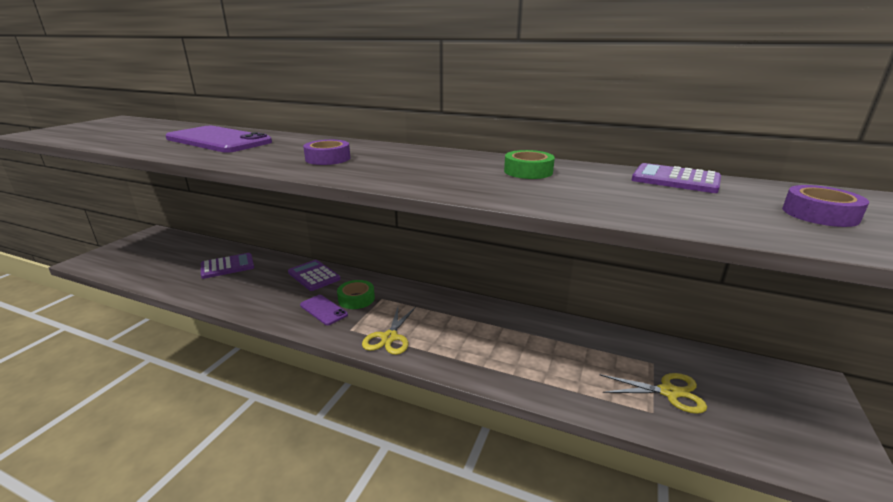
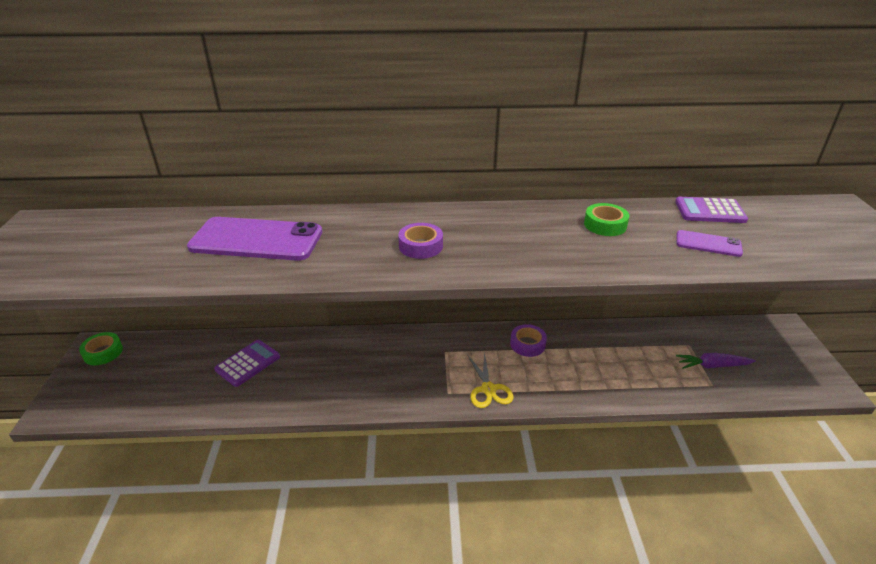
camera: 25 degrees left, 10 degrees up
purple calculator [288,260,341,291] -> none
purple phone [300,295,348,325] -> purple phone moved to [676,230,743,257]
green tape [337,280,375,309] -> green tape moved to [79,332,123,365]
yellow scissors [600,373,707,414] -> purple carrot [676,353,756,369]
purple tape [782,185,869,227] -> purple tape moved to [510,324,547,357]

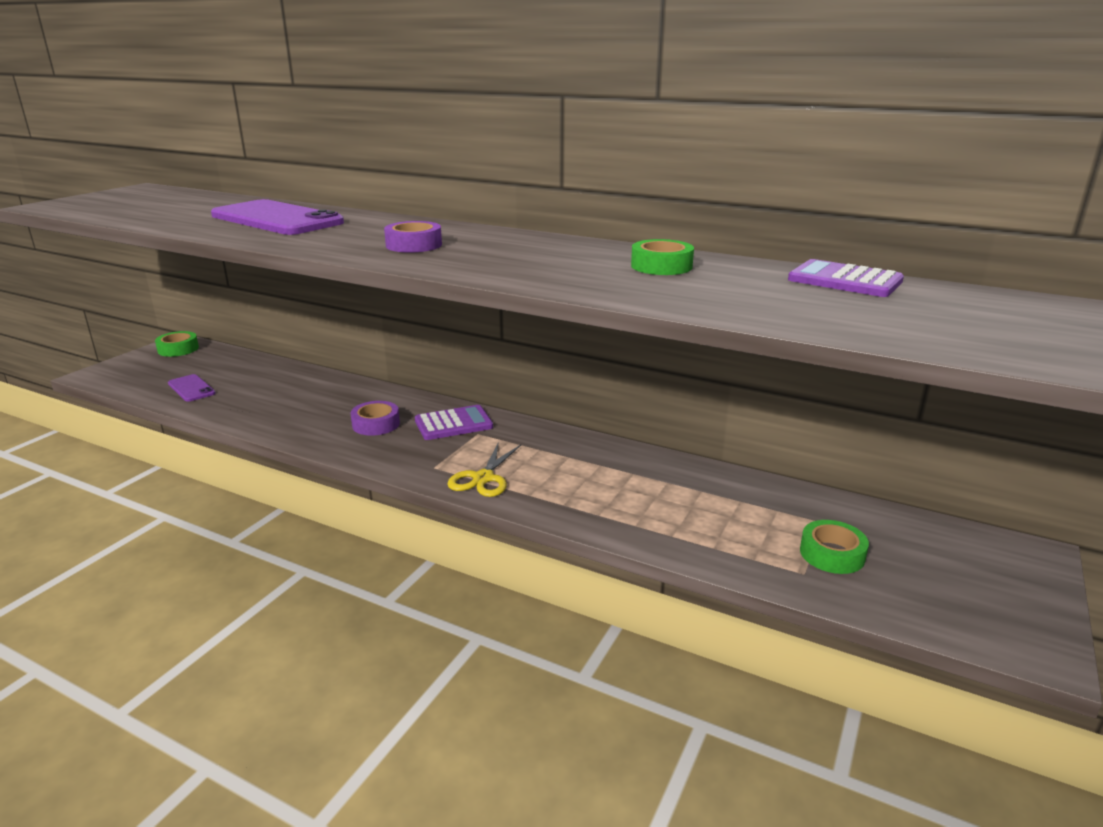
camera: 30 degrees right, 10 degrees down
purple calculator [214,340,280,387] -> purple calculator moved to [415,405,493,440]
purple tape [510,324,547,357] -> purple tape moved to [351,401,400,436]
purple phone [676,230,743,257] -> purple phone moved to [168,374,216,402]
purple carrot [676,353,756,369] -> green tape [800,520,869,574]

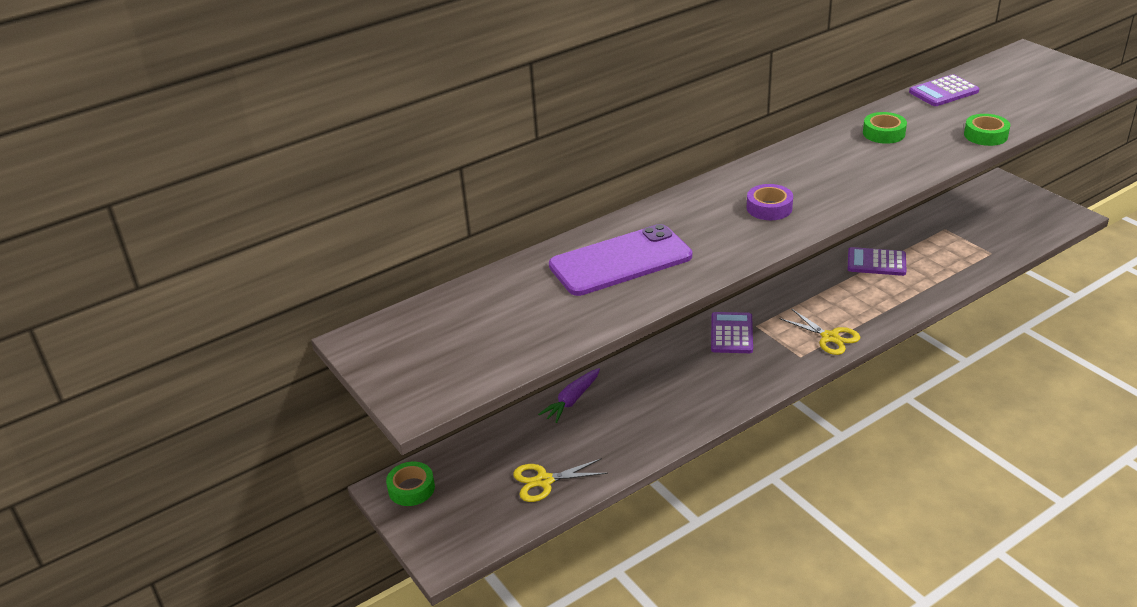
camera: 60 degrees left, 10 degrees up
purple phone [168,374,216,402] -> yellow scissors [513,458,608,502]
purple tape [351,401,400,436] -> none
green tape [800,520,869,574] -> green tape moved to [964,114,1010,146]
none -> purple carrot [538,368,600,423]
none -> purple calculator [848,247,906,276]

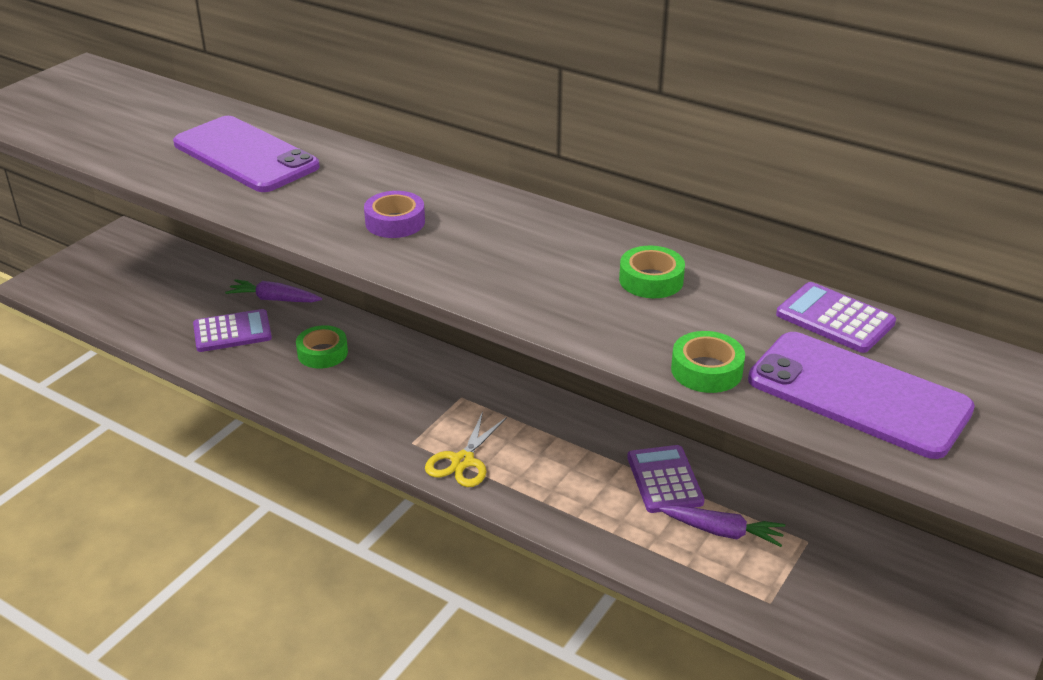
camera: 65 degrees right, 0 degrees up
green tape [386,461,435,506] -> green tape moved to [296,325,348,369]
yellow scissors [513,458,608,502] -> none
purple calculator [711,312,753,353] -> purple calculator moved to [193,309,272,352]
none -> purple carrot [659,505,785,547]
none -> purple phone [748,332,975,459]

